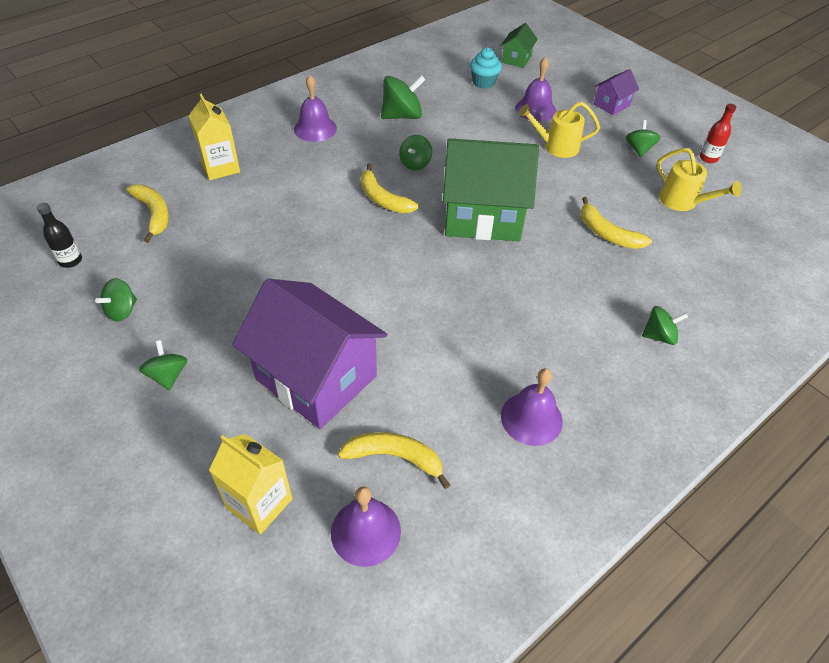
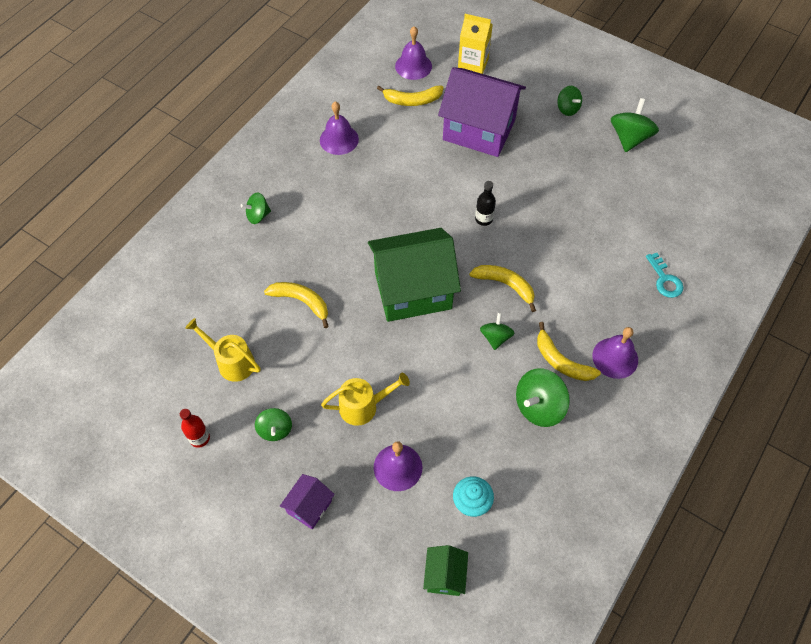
camera: 165 degrees right, 10 degrees up
black bottle [37,203,82,268] -> black bottle moved to [475,181,496,226]
green spinning top [95,278,137,322] -> green spinning top [611,98,659,152], size x1.62
yellow banana [126,184,169,243] -> yellow banana moved to [537,322,601,381]
yellow carton [189,94,240,180] -> turquoise key [646,253,684,298]

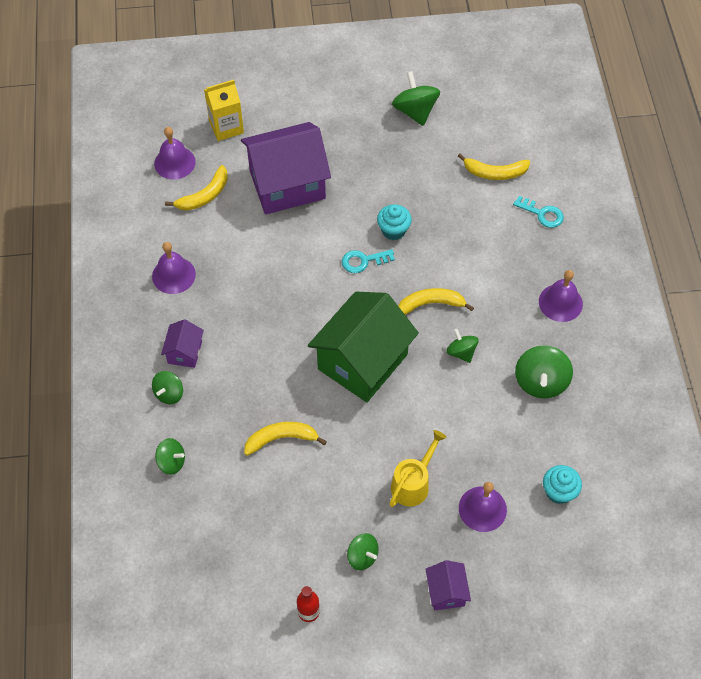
camera: 40 degrees left, 0 degrees up
yellow watering can [185,318,260,382] -> none
green house [423,545,468,596] -> none
black bottle [475,181,496,226] -> turquoise key [342,249,395,273]
yellow banana [537,322,601,381] -> yellow banana moved to [458,153,530,180]
green spinning top [557,86,582,116] -> green spinning top moved to [155,438,185,475]
none -> purple house [161,319,204,368]
none -> turquoise cupcake [377,204,412,240]

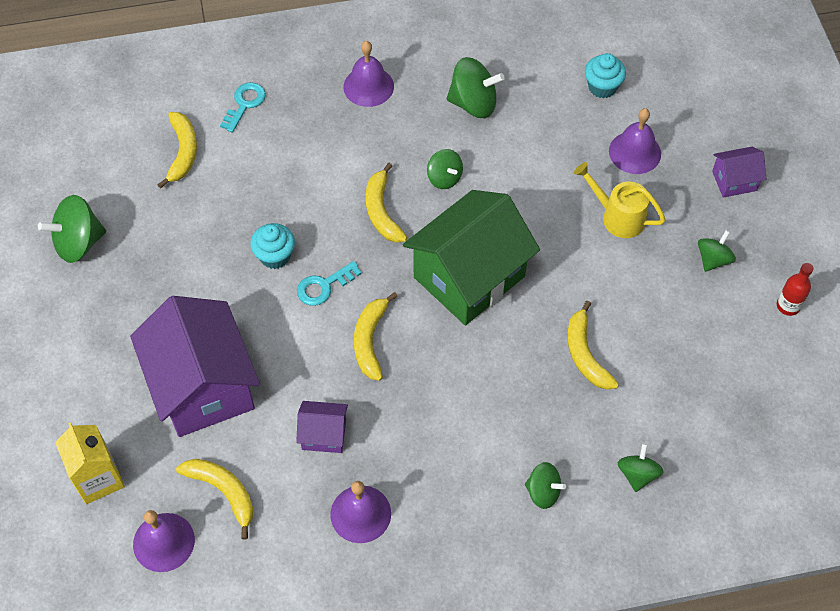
camera: 95 degrees left, 0 degrees up
purple house [161,319,204,368] -> purple house moved to [296,401,348,453]
green house [308,292,419,402] -> green house turned 75 degrees counterclockwise [403,190,540,325]
turquoise key [342,249,395,273] -> turquoise key turned 75 degrees clockwise [297,261,362,306]
green spinning top [446,329,479,363] -> green spinning top turned 90 degrees counterclockwise [427,149,463,189]
none -> yellow banana [354,292,398,381]

